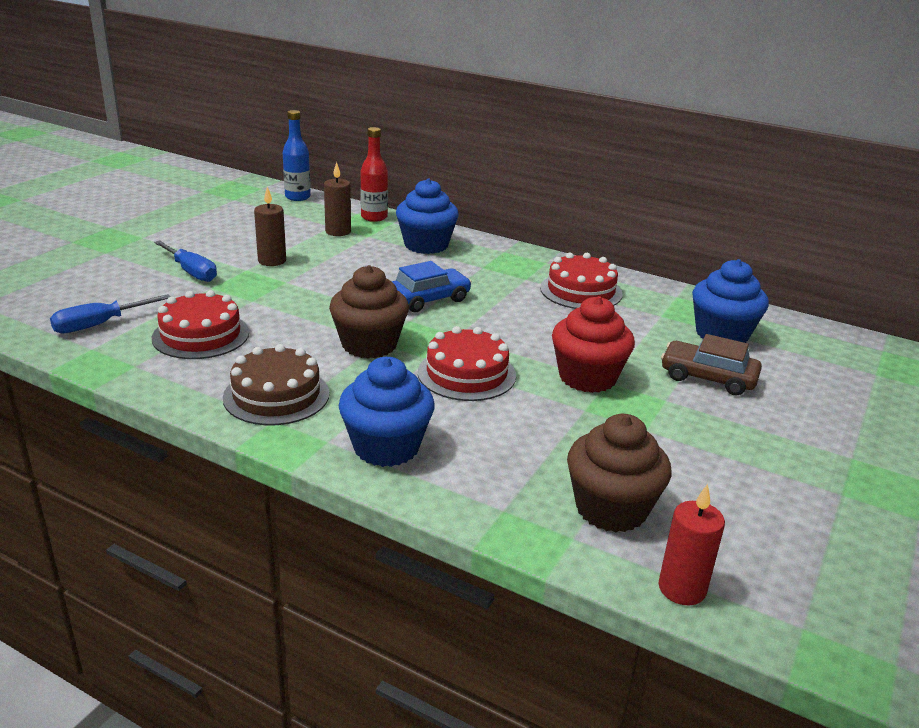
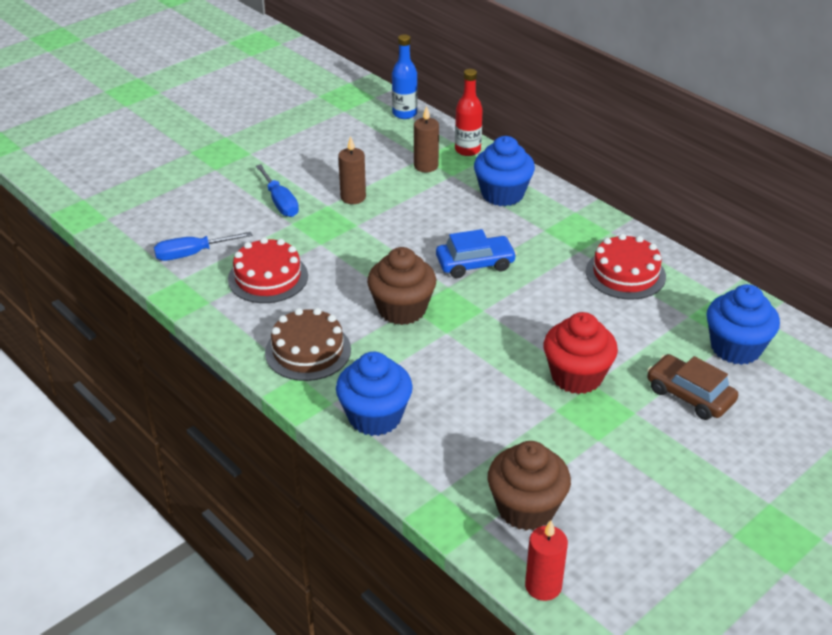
camera: 20 degrees right, 10 degrees up
red cake [418,326,516,401] -> none

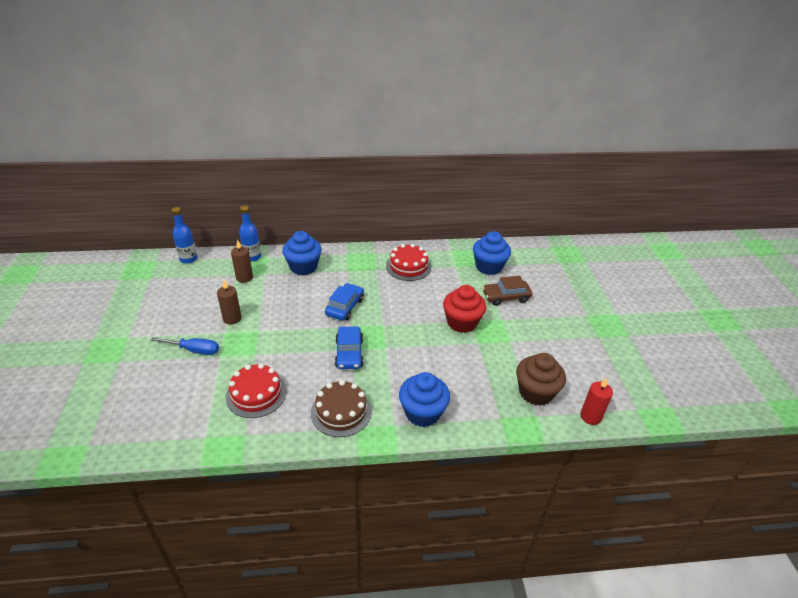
camera: 55 degrees left, 0 degrees up
blue screwdriver [154,232,252,261] -> none
brown cupcake [367,247,436,325] -> blue car [335,327,363,369]
red bottle [455,69,483,156] -> blue bottle [239,206,261,262]

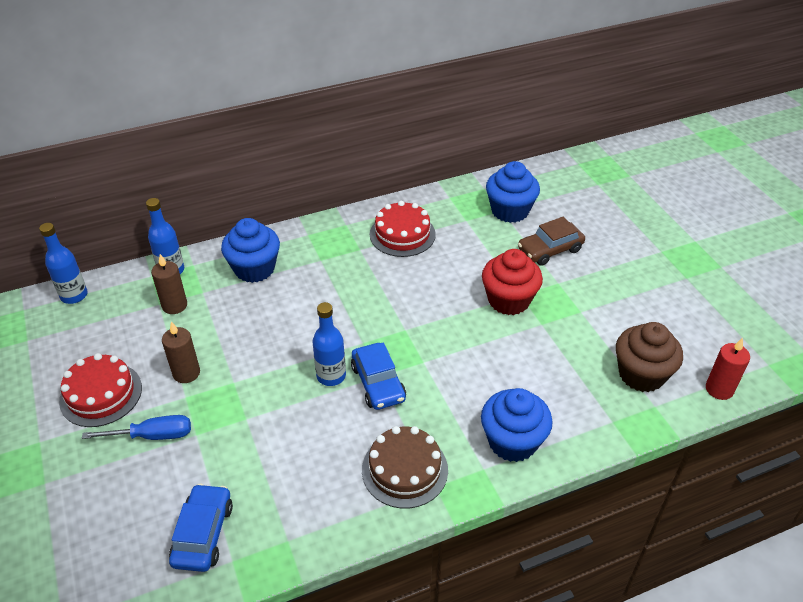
camera: 15 degrees left, 5 degrees up
red cake [226,363,286,418] -> red cake moved to [59,353,142,427]
blue car [325,283,364,321] -> blue car moved to [169,484,233,572]
none -> blue bottle [312,302,346,386]

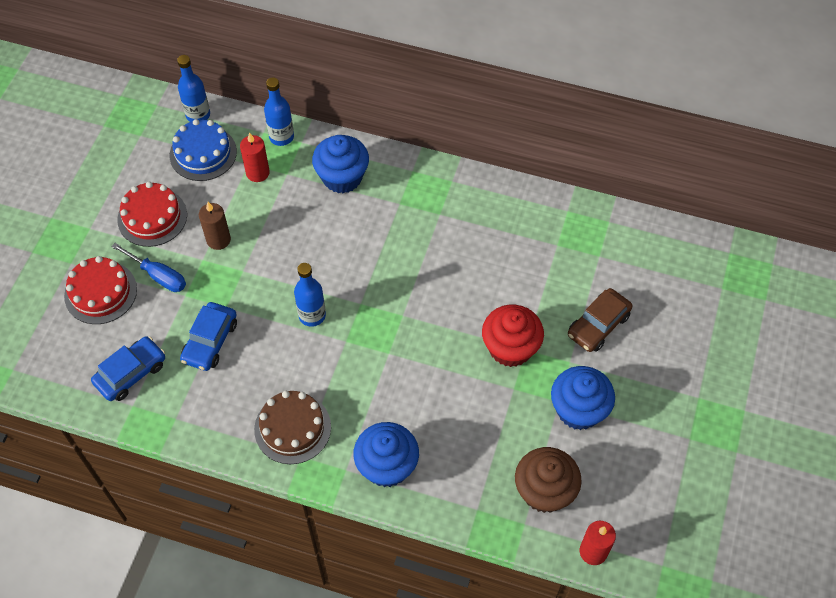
camera: 40 degrees right, 15 degrees up
brown candle [151,254,187,314] -> red candle [240,132,270,182]
blue car [351,343,406,410] -> blue car moved to [180,302,237,371]
red cake [370,201,436,257] -> red cake moved to [64,256,137,324]
blue cupcake [486,161,540,223] -> blue cupcake moved to [551,366,615,430]
brown car [518,217,585,266] -> brown car turned 60 degrees counterclockwise [568,288,633,352]
none -> blue cake [169,119,237,181]

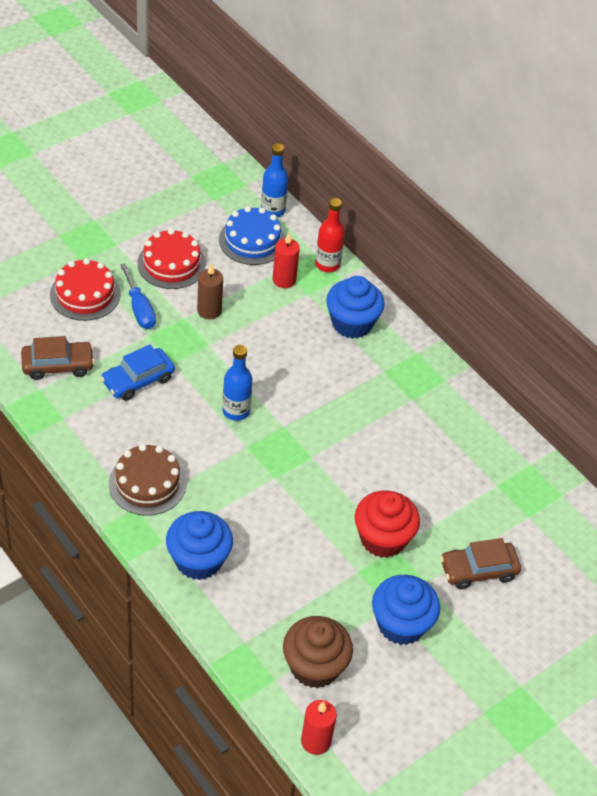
camera: 30 degrees right, 10 degrees down
blue car [91,336,165,401] -> brown car [21,336,95,380]
blue bottle [264,77,294,146] -> red bottle [315,198,345,272]

